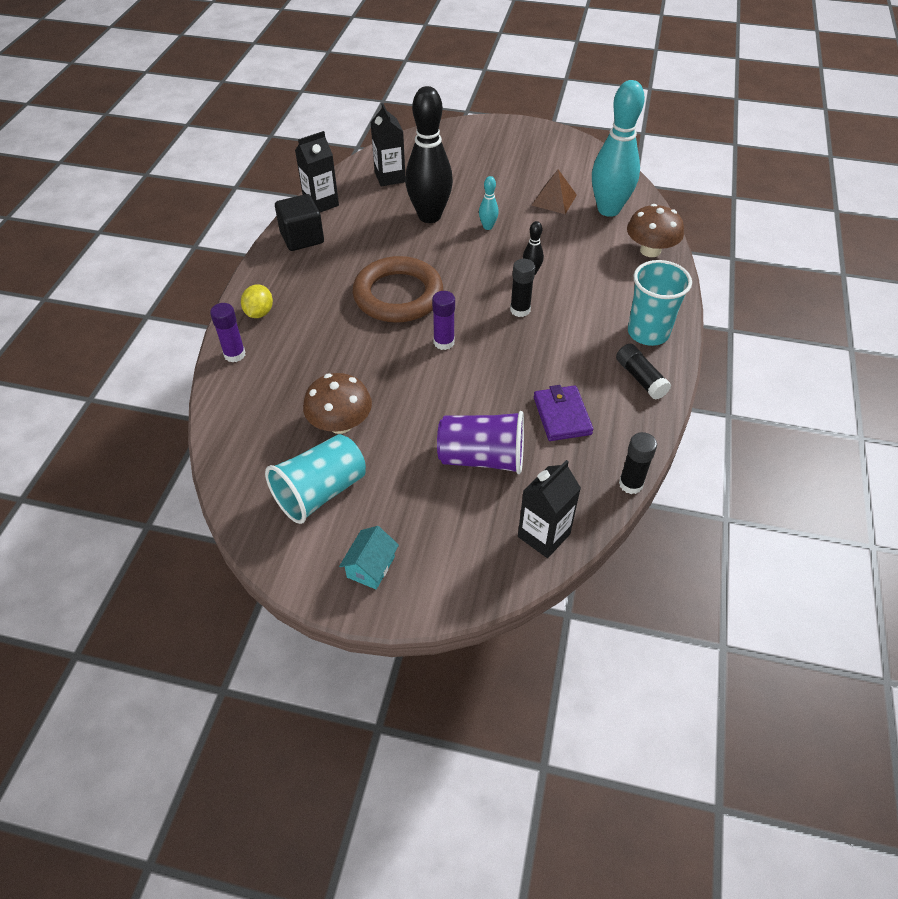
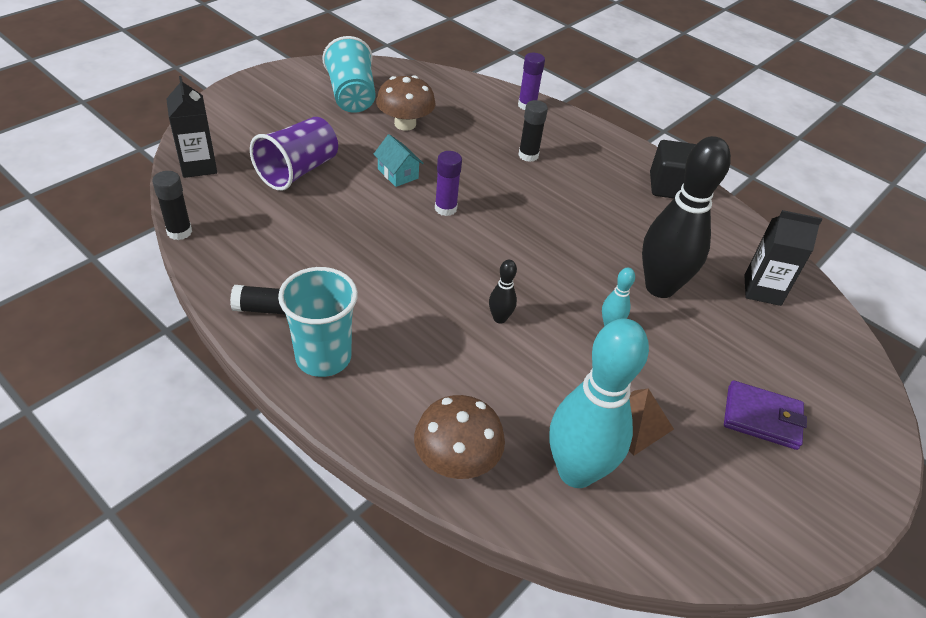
camera: 115 degrees right, 5 degrees down
yellow lemon [241,284,273,318] -> none
black carton [295,131,339,212] -> none
turquoise house [339,526,399,589] -> turquoise house moved to [374,134,424,187]
brown ring [353,256,443,323] -> none
black glue stick [510,259,535,317] -> black glue stick moved to [518,100,548,162]
purple wallet [534,385,593,441] -> purple wallet moved to [724,380,807,450]

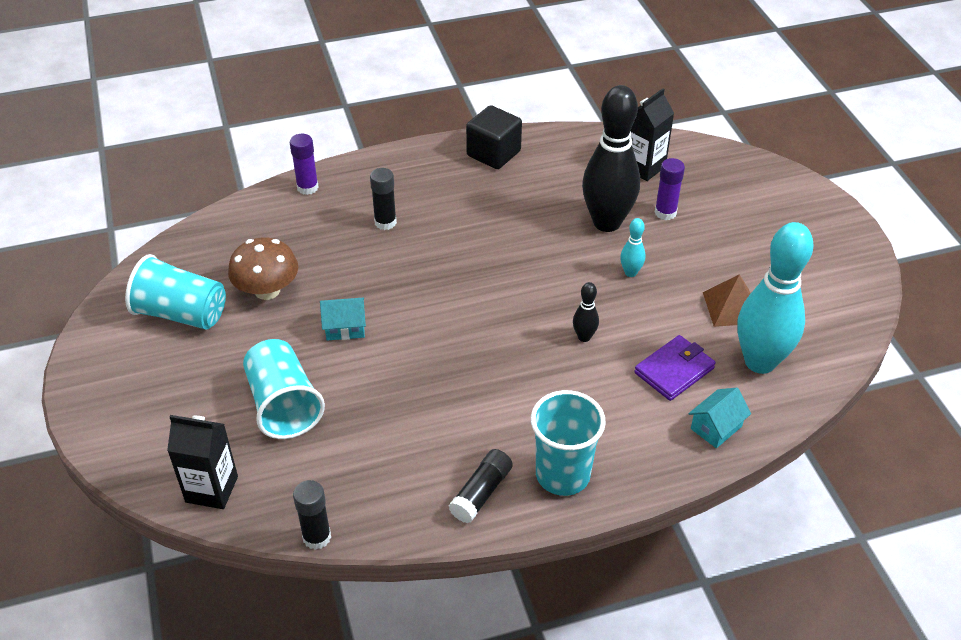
camera: 55 degrees left, 0 degrees up
purple cup [250,117,338,191] -> turquoise cup [243,339,325,439]
brown mushroom [414,395,505,479] -> turquoise house [688,388,751,448]
purple glue stick [435,151,462,216] -> purple glue stick moved to [655,158,685,220]
purple wallet [724,380,807,450] -> purple wallet moved to [634,335,716,401]

